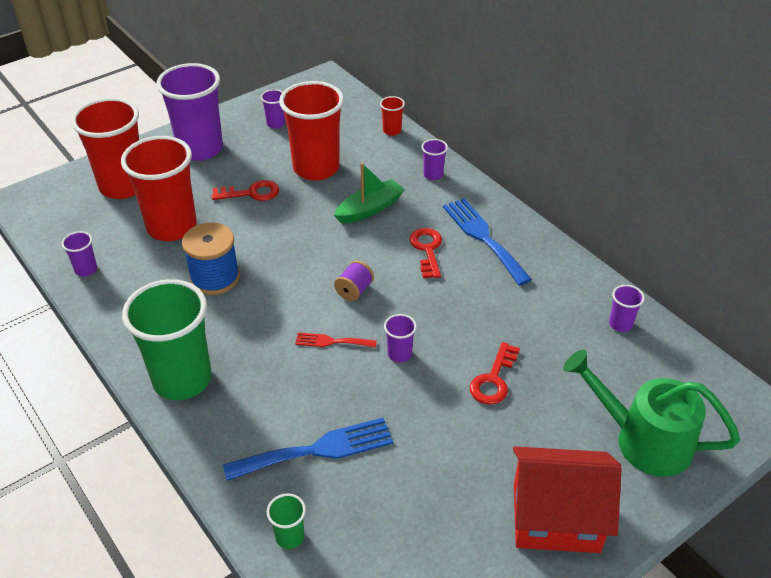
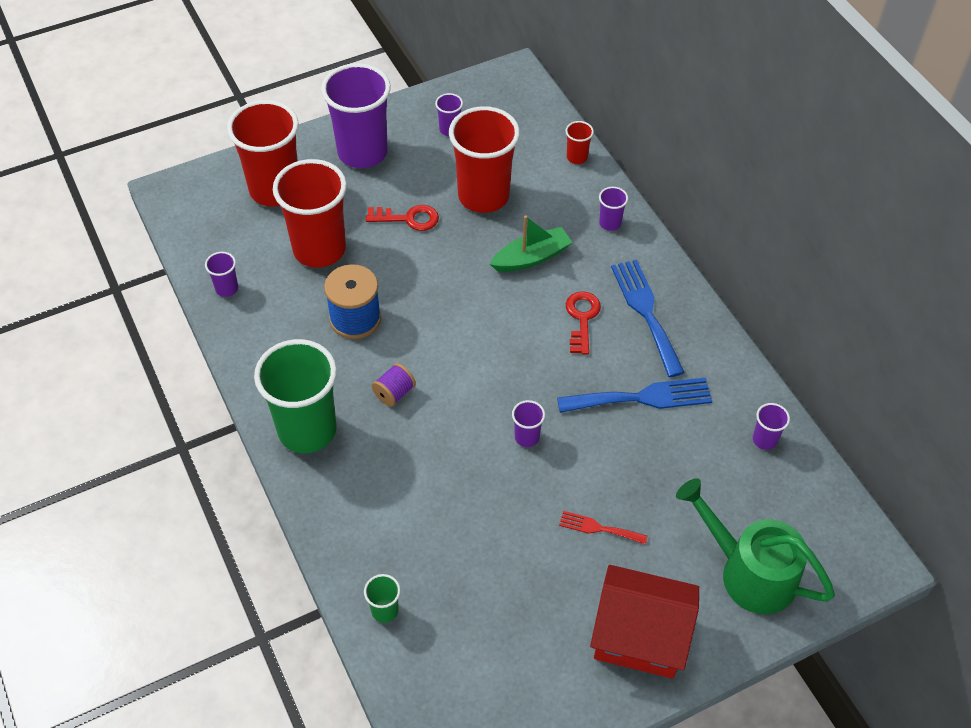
camera: 10 degrees right, 10 degrees up
blue fork [223,417,393,481] -> blue fork moved to [557,377,712,413]
red fork [295,333,377,348] -> red fork moved to [559,511,648,544]
purple spool [334,261,374,301] -> purple spool moved to [372,363,416,407]
red key [470,342,520,405] -> none

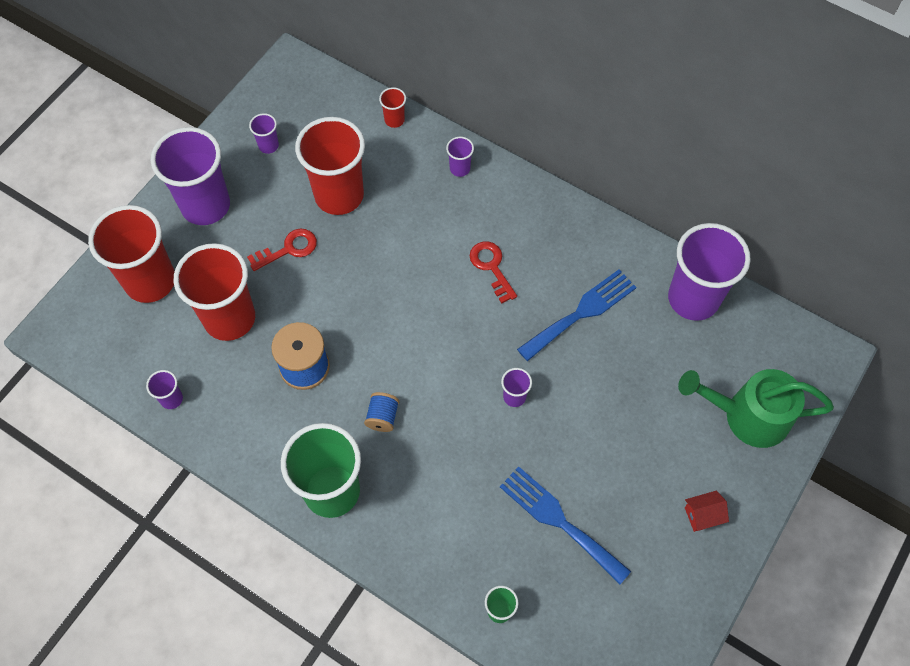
camera: 30 degrees left, 10 degrees up
purple spool [372,363,416,407] -> blue spool [364,392,399,432]
green boat [490,216,572,272] -> none
red fork [559,511,648,544] -> none
red house [590,565,699,679] -> red house [685,491,729,532], size x0.42
blue fork [611,260,685,377] -> blue fork moved to [500,466,631,585]
purple cup [753,403,790,450] -> purple cup [668,223,751,321], size x2.37

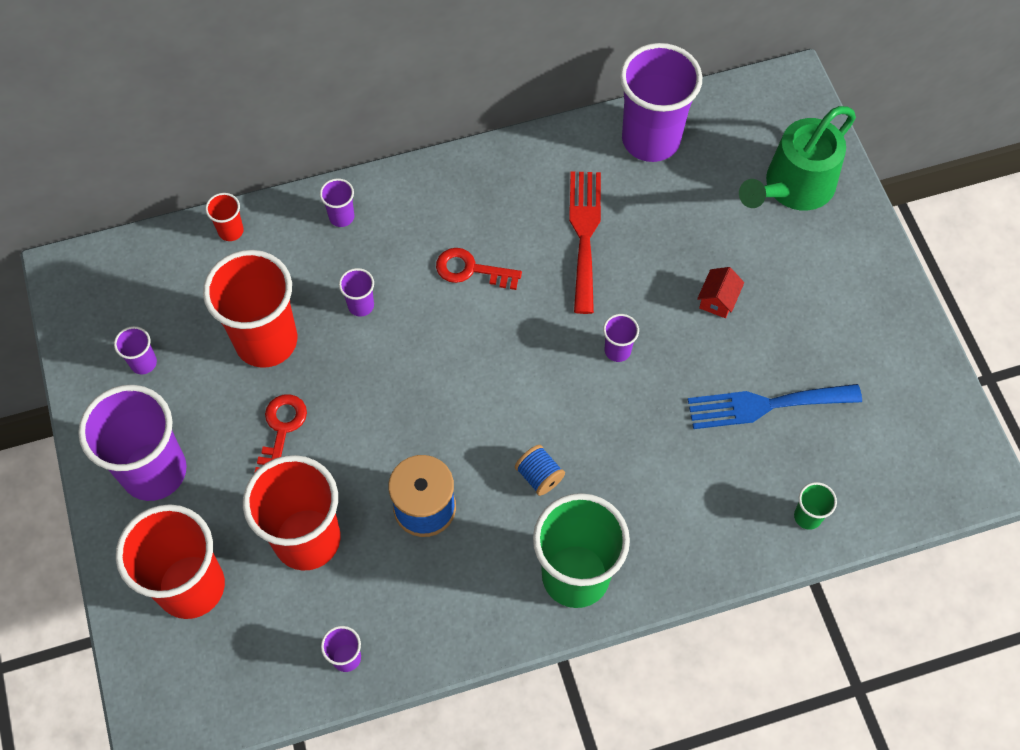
camera: 50 degrees left, 0 degrees up
blue fork [517,270,637,361] -> red fork [569,172,601,314]
red house [685,491,729,532] -> red house moved to [697,267,744,318]
none -> purple cup [339,268,374,317]

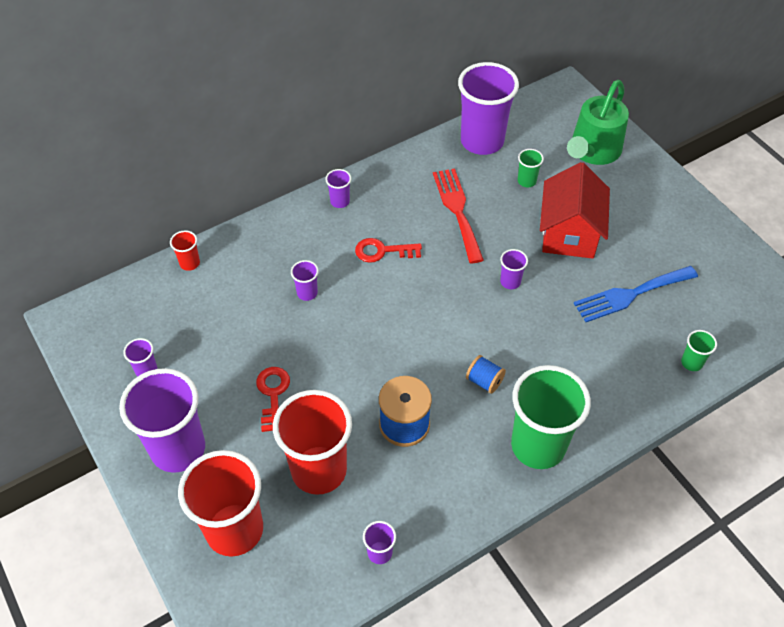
camera: 15 degrees left, 10 degrees down
red cup [203,250,297,368] -> none
purple cup [320,178,354,227] -> purple cup moved to [325,169,351,208]
red house [697,267,744,318] -> red house [540,162,610,259], size x2.37
none -> green cup [518,149,544,187]

